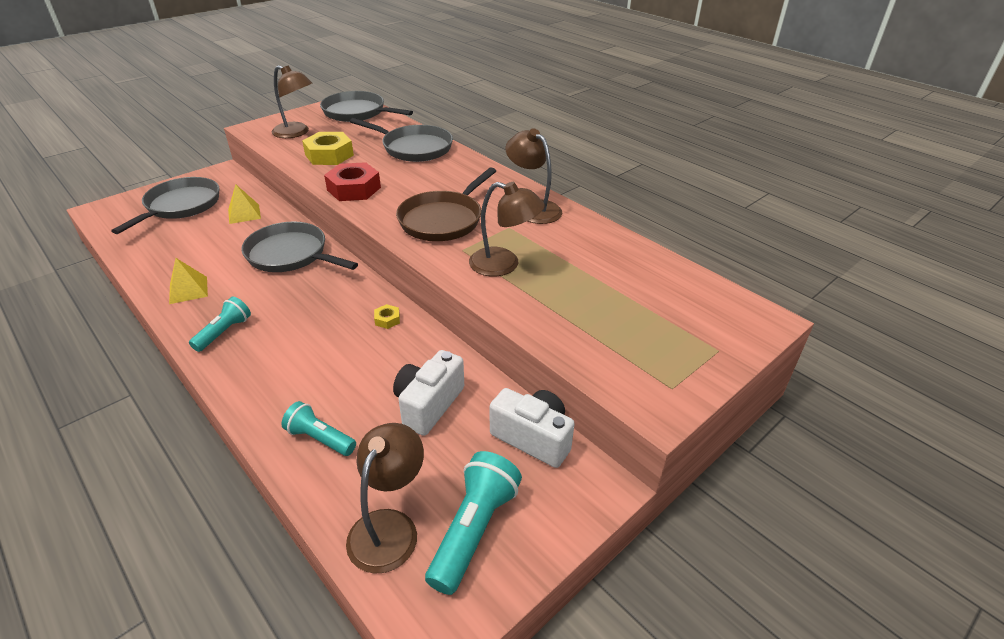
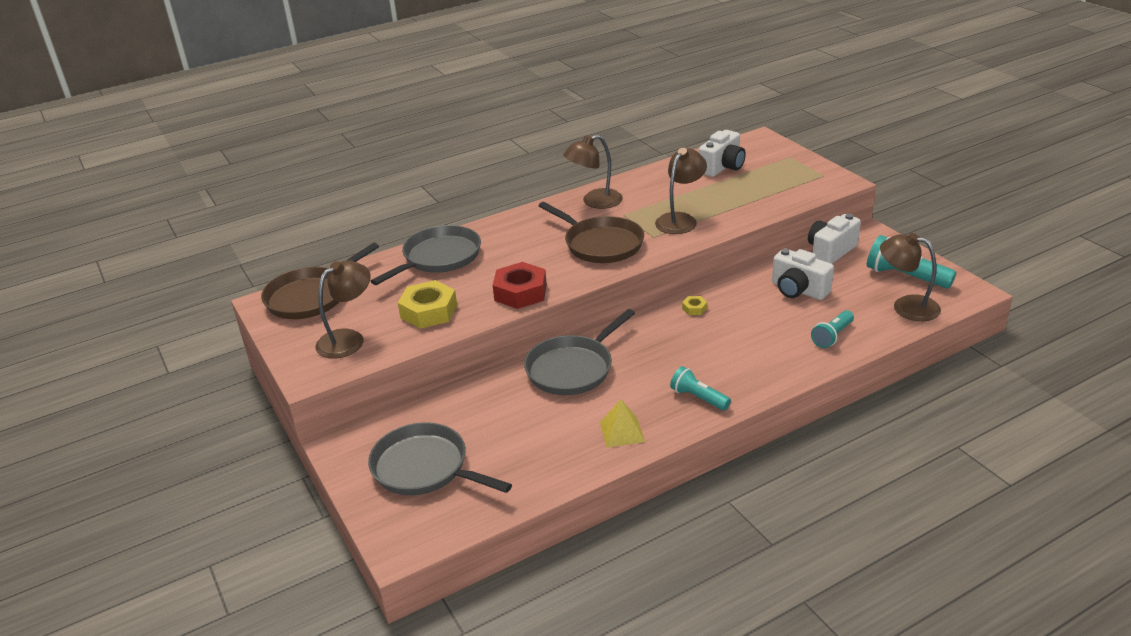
camera: 75 degrees left, 5 degrees down
yellow pyramid [228,184,261,224] -> none
grey pan [320,91,413,122] -> brown pan [261,243,379,319]
none -> white camera [699,130,746,177]

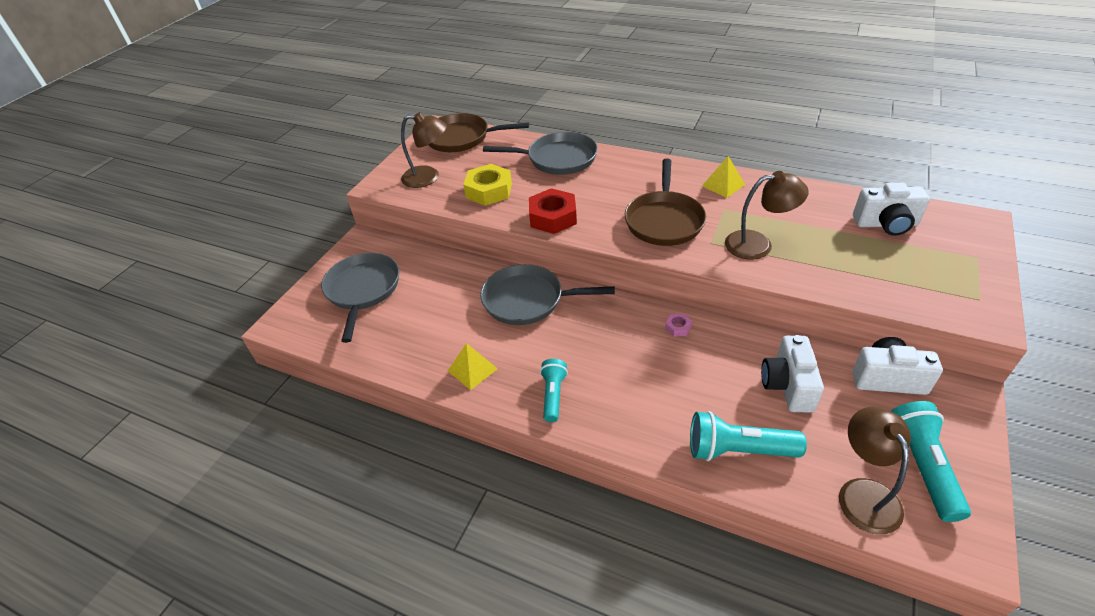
camera: 55 degrees right, 10 degrees up
brown lamp [563,135,623,209] -> yellow pyramid [702,156,745,198]
yellow nut [682,296,707,315] -> pink nut [665,313,692,337]
turquoise flashlight [811,310,854,348] -> turquoise flashlight [690,411,807,461], size x1.57

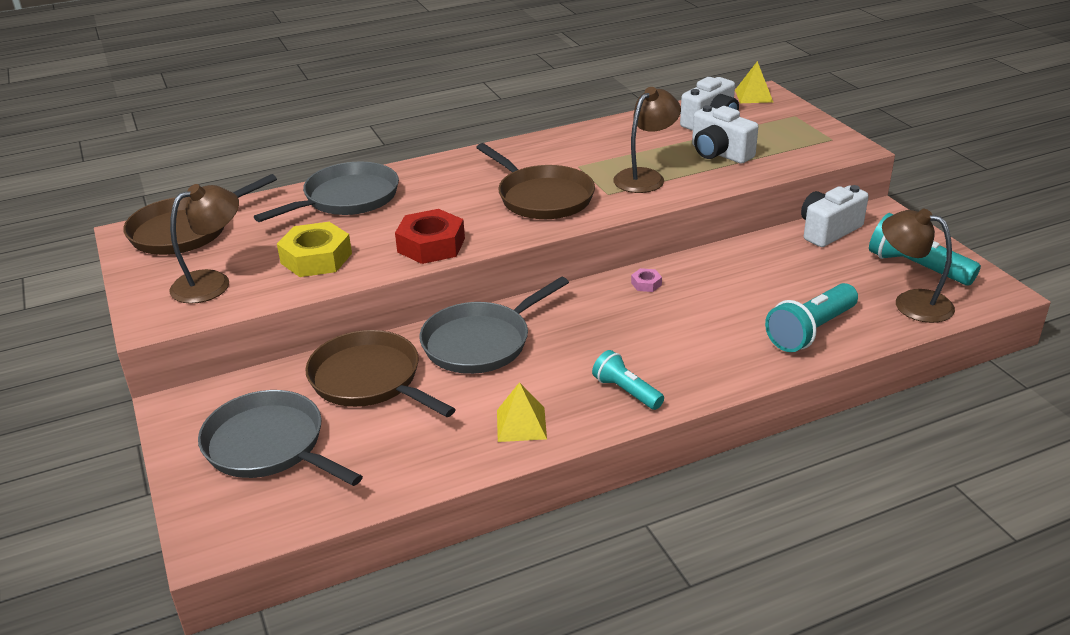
camera: 50 degrees left, 10 degrees down
yellow pyramid [702,156,745,198] -> yellow pyramid moved to [735,61,773,103]
white camera [761,335,824,412] -> white camera moved to [692,105,758,164]
none -> brown pan [305,330,456,417]

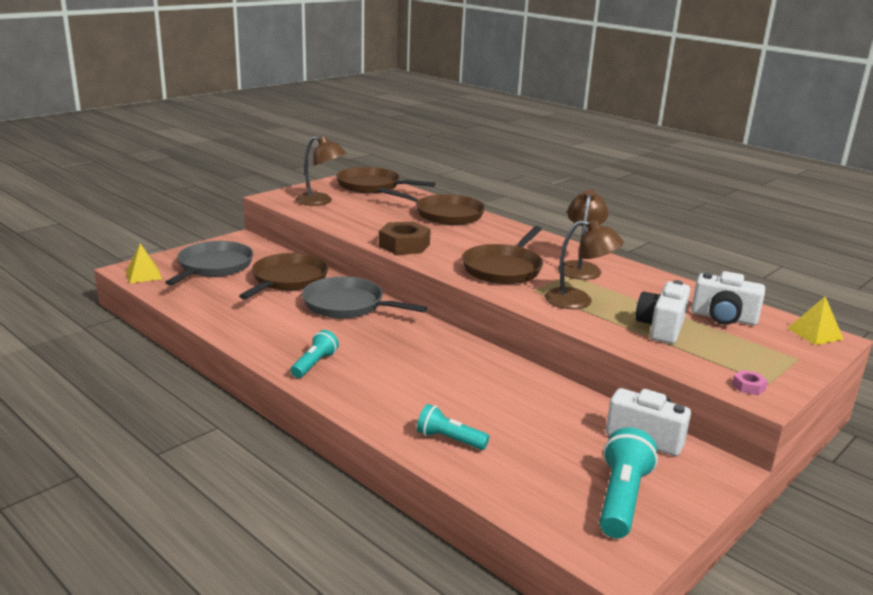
camera: 65 degrees right, 10 degrees down
grey pan [254,161,399,222] -> brown pan [377,187,485,225]
yellow nut [277,222,352,277] -> none
red nut [395,209,465,264] -> brown nut [379,222,431,255]
yellow pyramid [497,382,547,442] -> yellow pyramid moved to [126,243,162,283]
pink nut [631,268,662,292] -> pink nut moved to [732,370,768,395]
turquoise flashlight [765,283,858,352] -> turquoise flashlight [417,404,489,450], size x0.64
brown lamp [882,209,955,323] -> brown lamp moved to [558,189,608,280]

